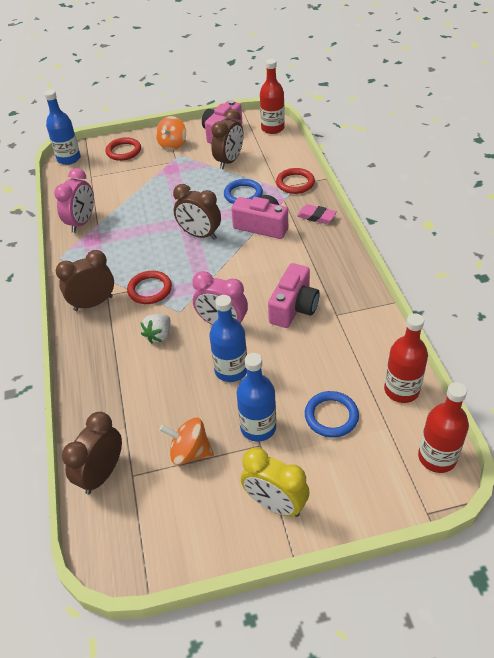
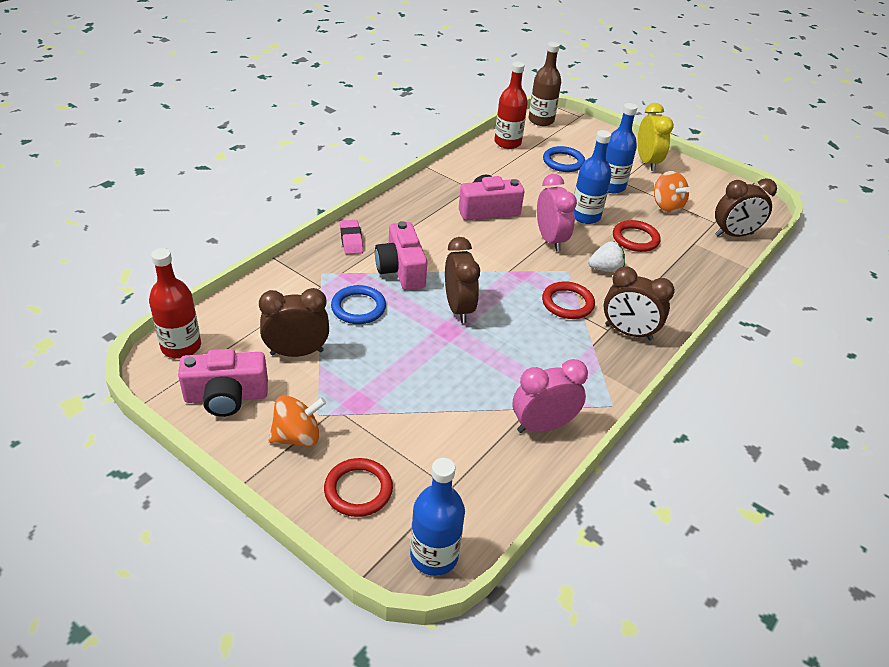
camera: 135 degrees left, 5 degrees down
red ring [276,168,315,194] -> red ring moved to [613,220,660,252]
red bottle [418,382,469,473] -> brown bottle [529,42,561,126]

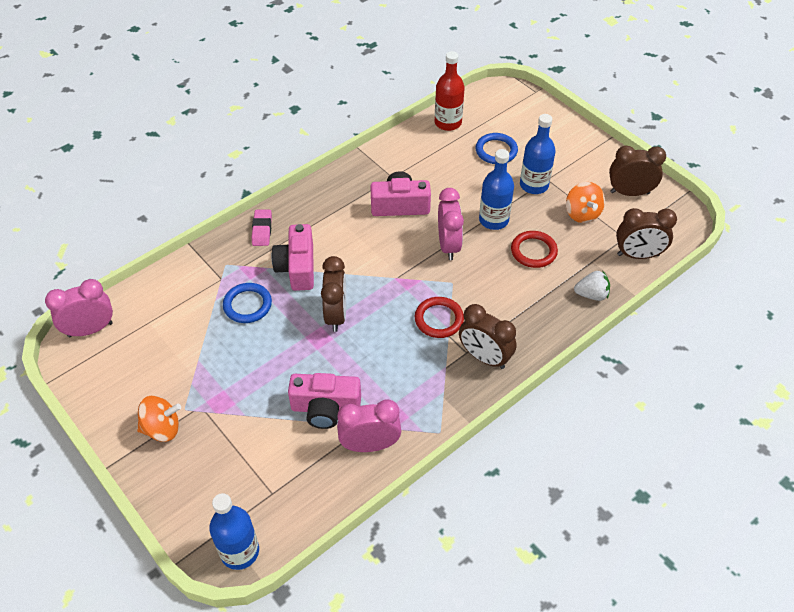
camera: 15 degrees right, 10 degrees up
red bottle [149,248,201,358] -> pink clock [45,279,113,337]
pink camera [178,349,268,417] -> pink camera moved to [288,373,361,429]
brown clock [259,288,329,357] -> brown clock moved to [609,146,666,196]
red ring [324,458,393,517] -> none
brown bottle [529,42,561,126] -> none
white strawberry [588,241,625,272] -> white strawberry moved to [574,270,610,301]
yellow clock [637,103,674,171] -> none

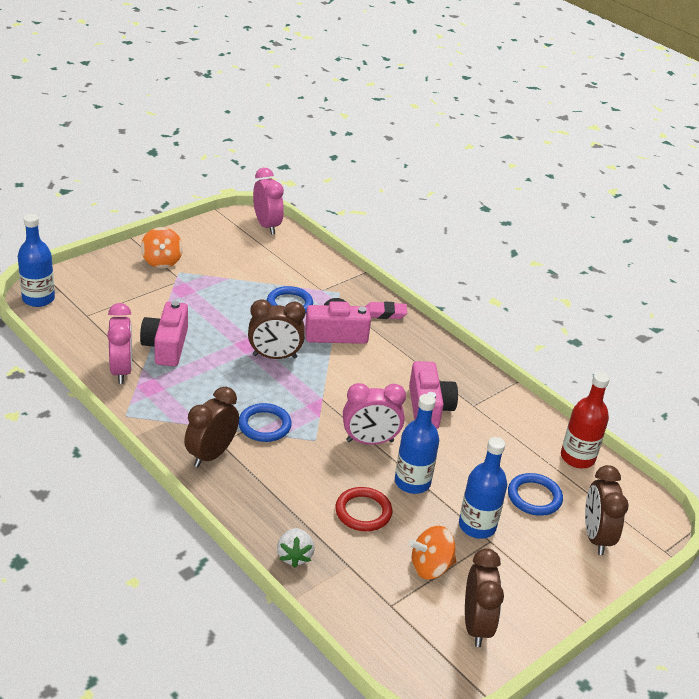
camera: 85 degrees right, 15 degrees down
red ring [415,297,464,338] -> blue ring [239,403,292,442]
brown clock [616,208,677,259] -> brown clock moved to [585,465,629,555]

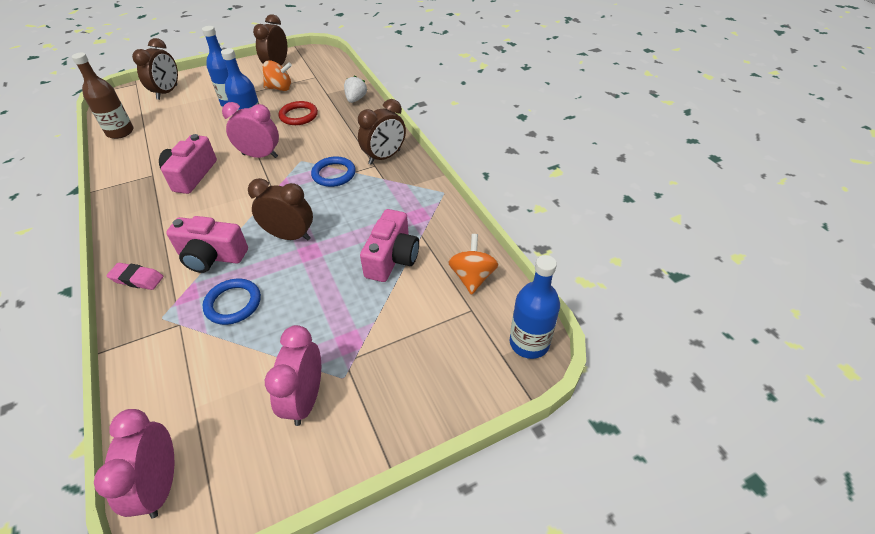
camera: 160 degrees left, 10 degrees up
pink clock [107,303,132,384] -> pink clock moved to [265,325,321,426]
orange spinning top [141,227,183,269] -> orange spinning top moved to [448,234,499,295]
blue ring [508,473,563,516] -> none
red bottle [561,372,610,468] -> brown bottle [72,52,134,139]

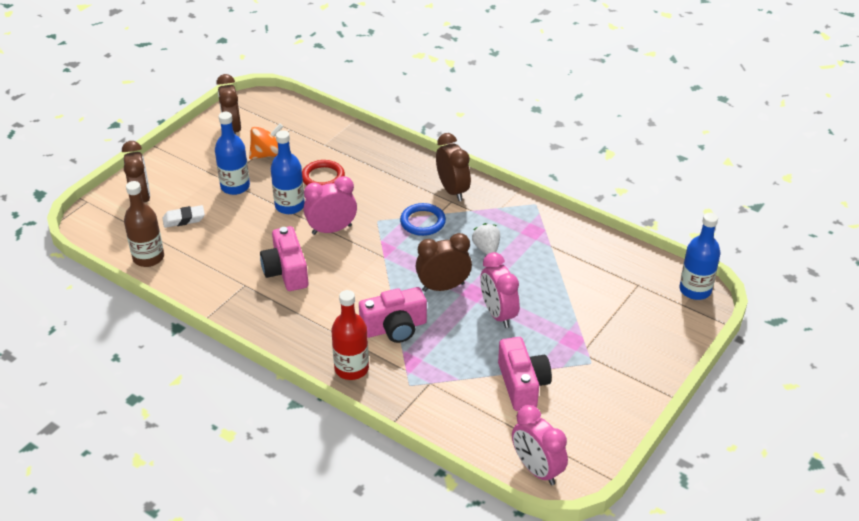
camera: 30 degrees left, 5 degrees down
pink eraser [107,263,163,290] -> red bottle [331,290,369,380]
blue ring [202,279,261,325] -> none
pink clock [265,325,321,426] -> pink clock moved to [480,252,520,328]
white strawberry [344,75,367,103] -> white strawberry moved to [472,223,500,254]
brown clock [358,99,406,165] -> brown clock turned 45 degrees counterclockwise [436,133,471,201]
pink camera [360,209,419,282] -> pink camera moved to [498,337,552,411]
orange spinning top [448,234,499,295] -> none
none -> white eraser [163,205,205,228]

